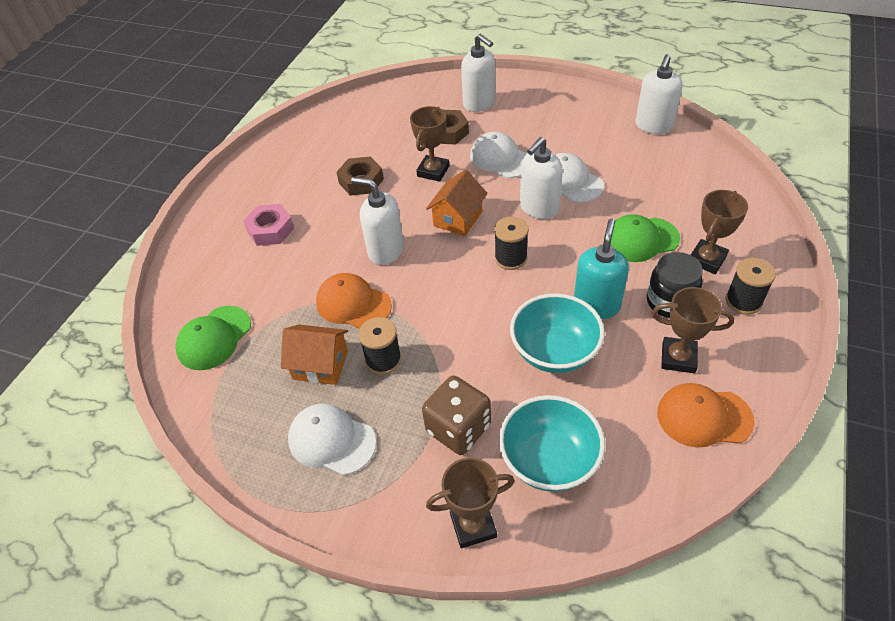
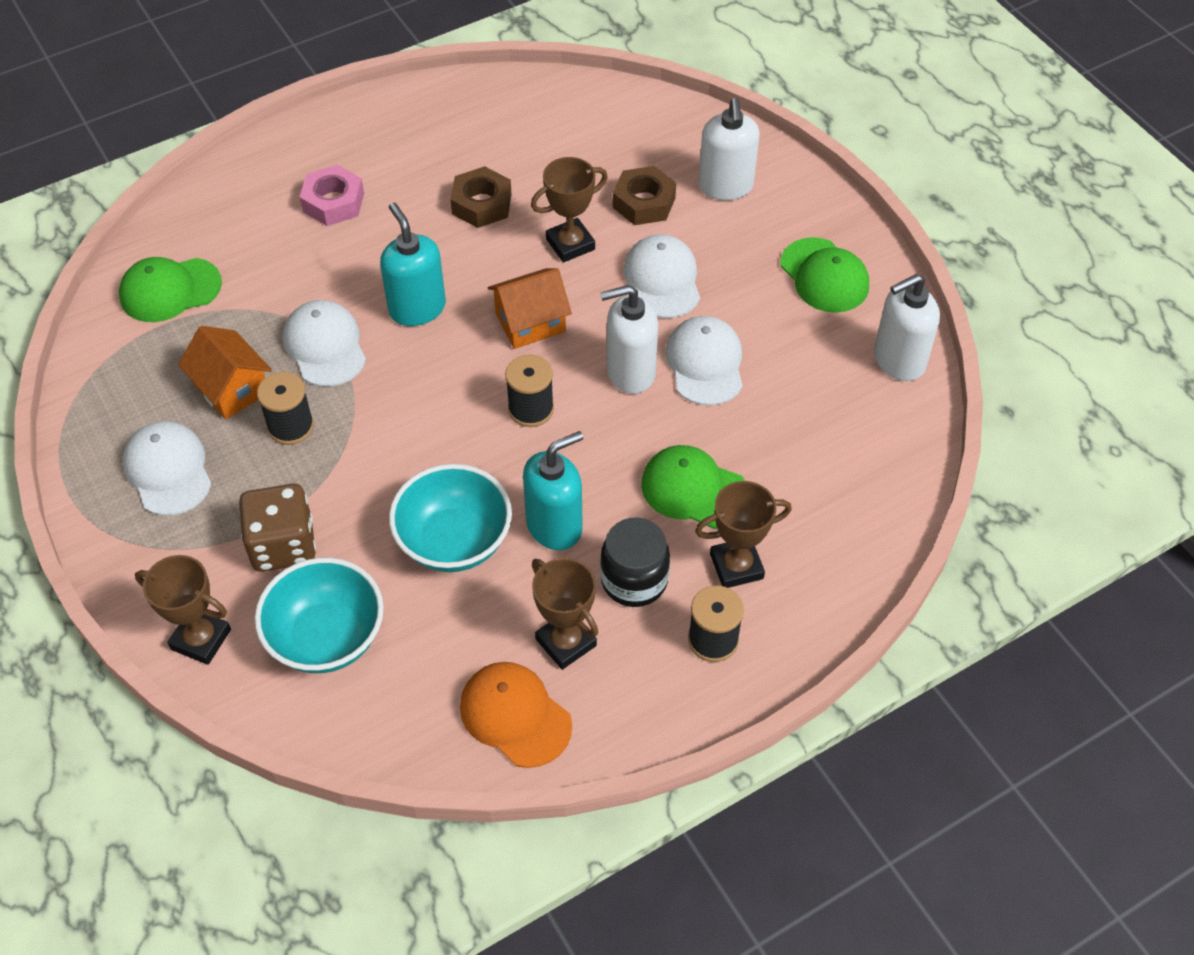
camera: 35 degrees right, 5 degrees up
orange cap [316,273,392,329] -> white cap [283,300,366,387]
white soap dispenser [351,177,404,265] -> turquoise soap dispenser [380,202,446,326]
none -> green cap [780,237,869,313]

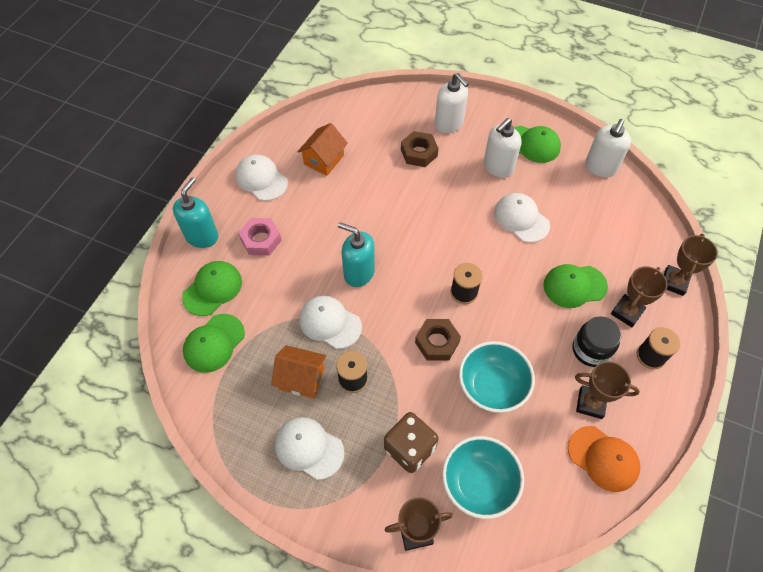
camera: 35 degrees left, 5 degrees up
brown nut [450,166,512,228] -> brown nut moved to [415,319,461,360]
orange cap [460,662,572,768] -> orange cap turned 150 degrees counterclockwise [568,426,640,492]
orange house [488,268,572,349] -> orange house moved to [297,123,348,176]
turquoise soap dispenser [523,431,583,550] -> turquoise soap dispenser moved to [173,177,218,248]
brown trophy [531,157,608,262] -> brown trophy moved to [664,234,718,296]
white soap dispenser [600,285,658,394] -> white soap dispenser moved to [484,118,522,178]
white cap [623,234,700,318] -> white cap moved to [235,155,288,201]
none -> green cap [182,261,242,316]

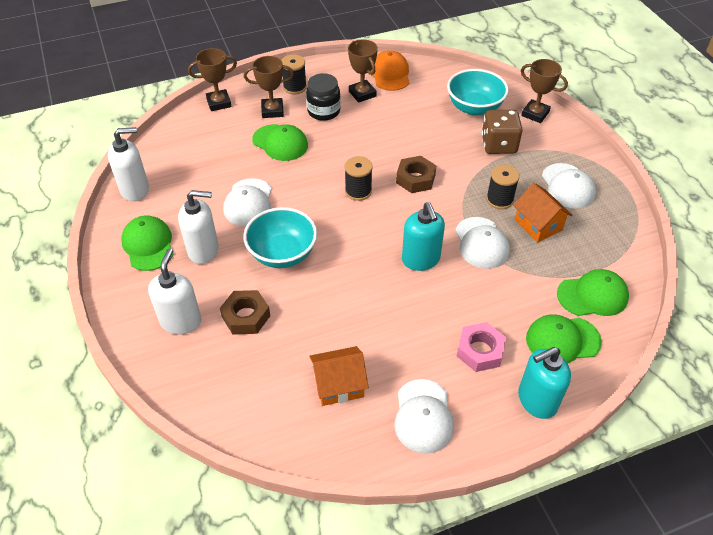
camera: 135 degrees left, 10 degrees down
turquoise bowl [459,341,535,413] -> turquoise bowl moved to [243,207,317,268]

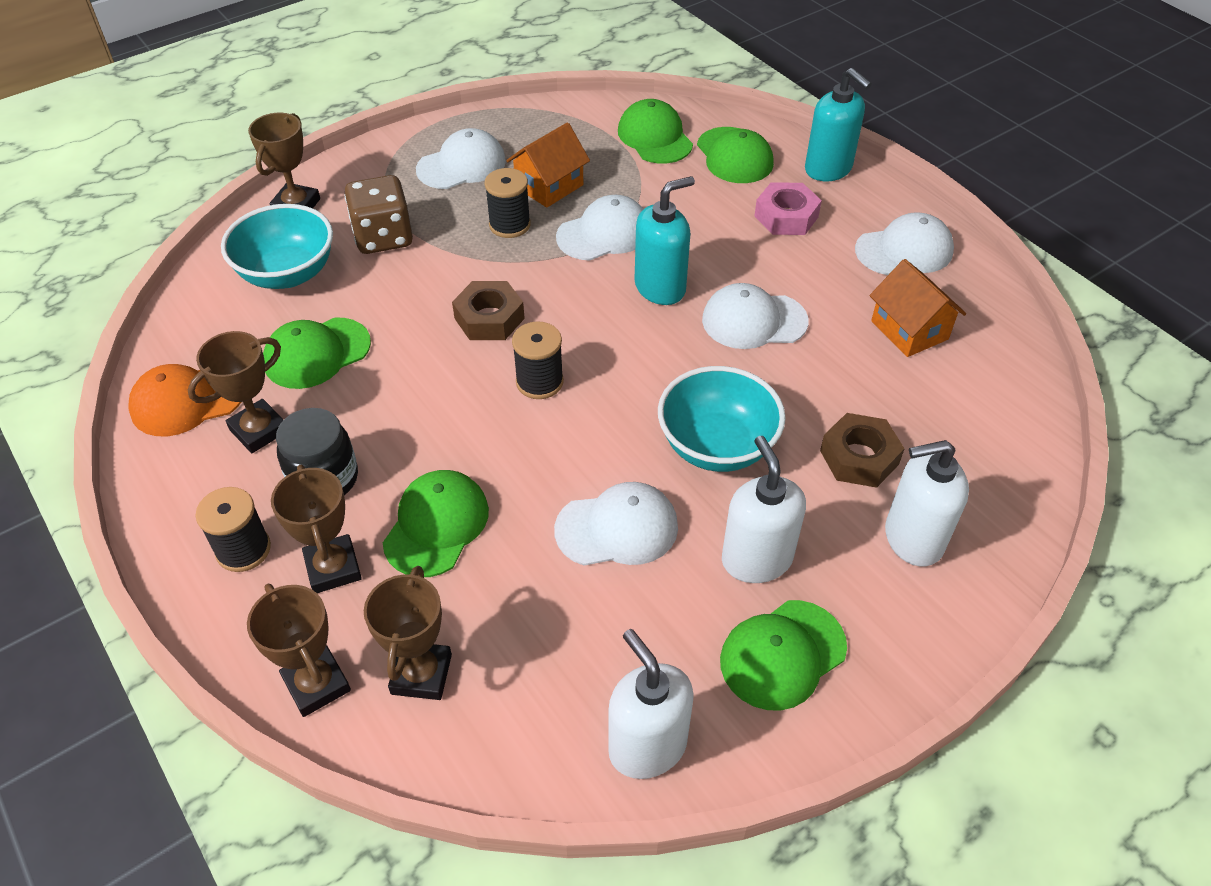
camera: 105 degrees left, 0 degrees up
none -> green cap [263,318,371,389]
none -> brown trophy [364,566,452,700]
none -> white cap [702,283,809,349]

